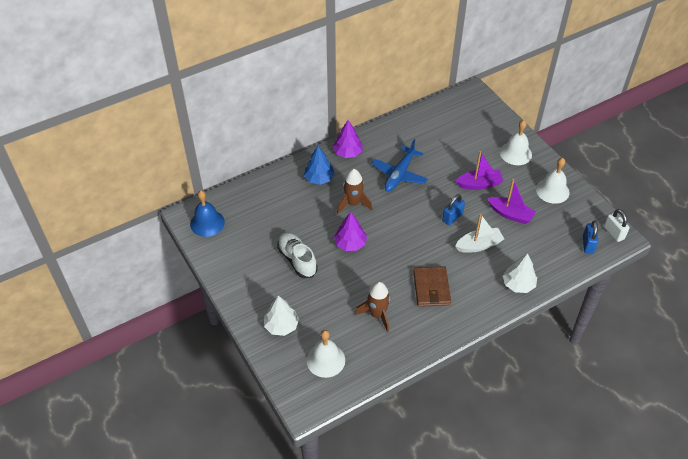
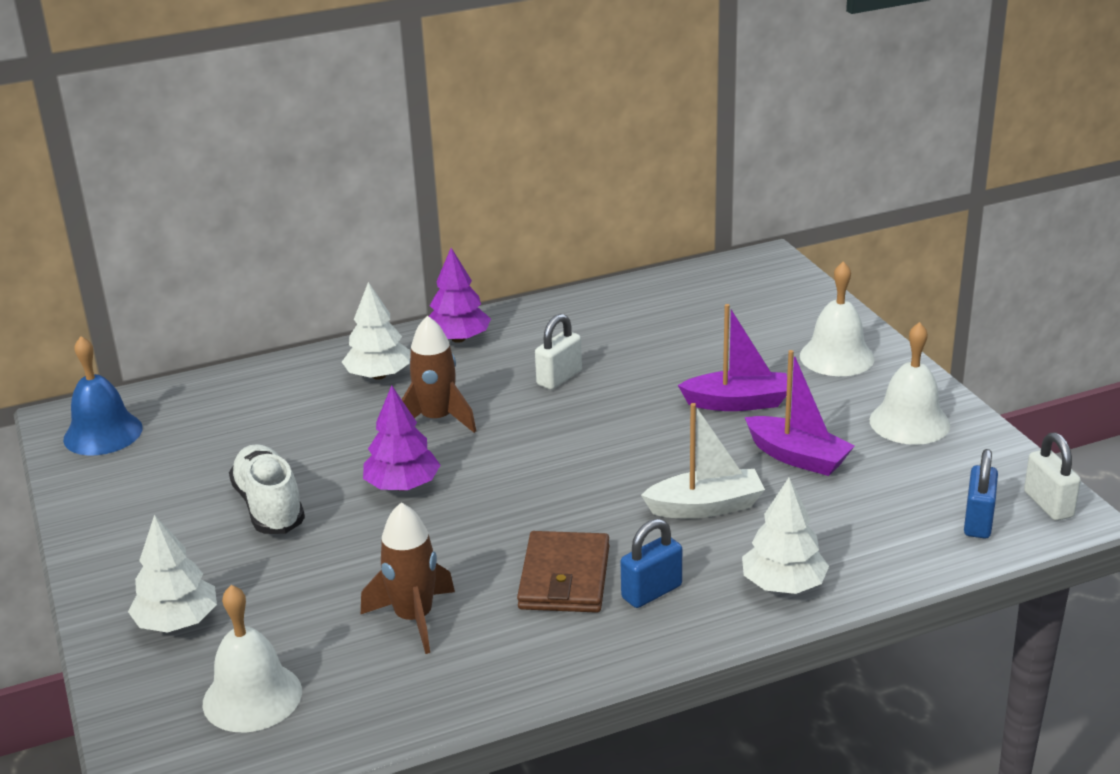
camera: 10 degrees right, 20 degrees down
blue tree [304,146,335,185] -> white tree [342,282,411,380]
blue plane [372,139,428,192] -> white padlock [535,314,582,390]
blue padlock [442,194,465,225] -> blue padlock moved to [621,518,682,608]

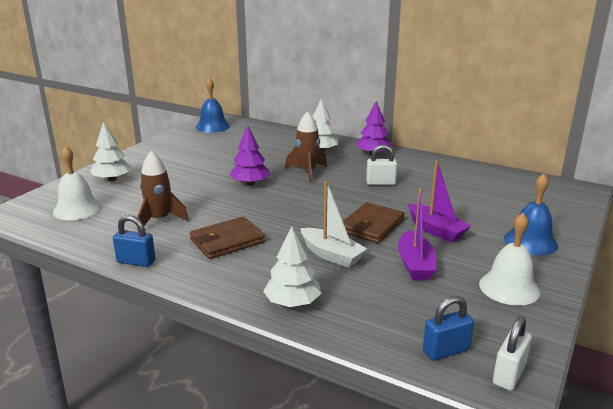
camera: 50 degrees right, 5 degrees down
white shoe [229,444,305,534] -> none
blue padlock [621,518,682,608] -> blue padlock moved to [113,215,155,267]
white bell [800,261,875,376] -> blue bell [504,174,558,256]
none -> brown wallet [343,202,405,244]

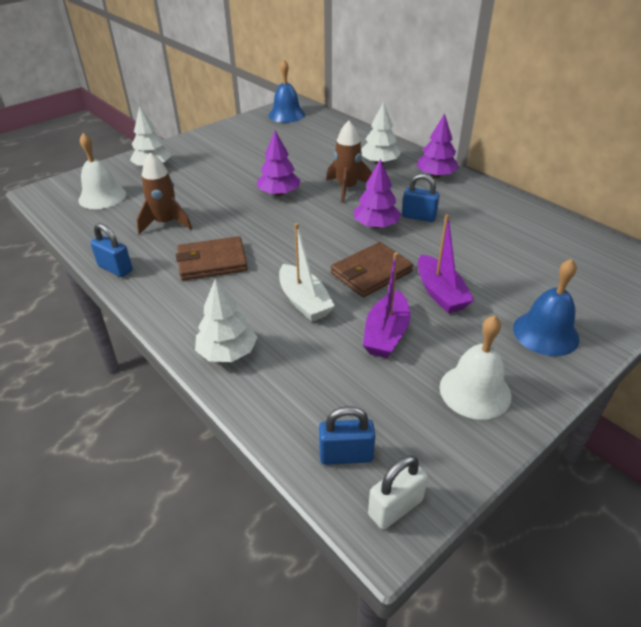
camera: 20 degrees right, 15 degrees up
white padlock [366,145,397,185] -> blue padlock [402,174,440,222]
none -> purple tree [354,159,401,228]

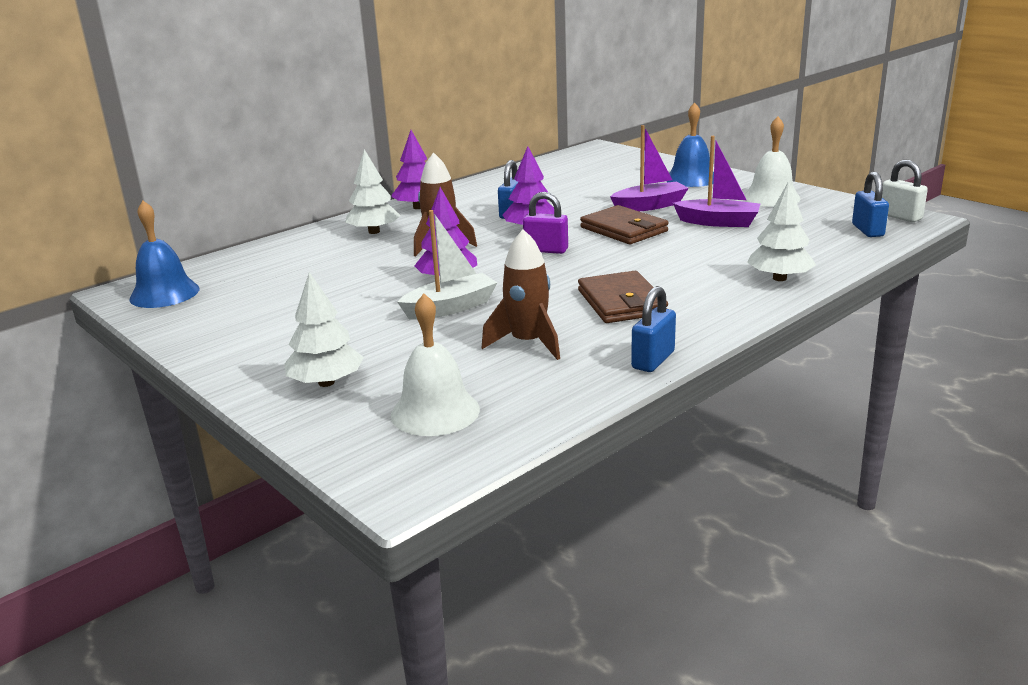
camera: 90 degrees left, 15 degrees down
white boat [279,223,335,322] -> white boat moved to [398,210,497,320]
none -> purple padlock [523,192,568,254]

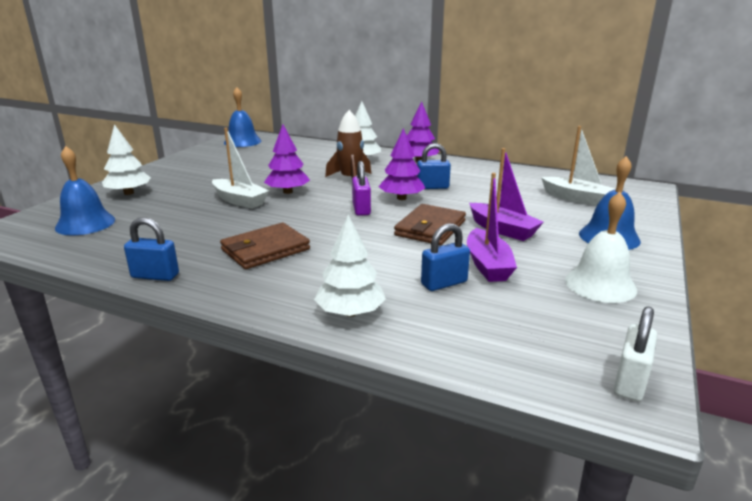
camera: 65 degrees right, 0 degrees up
white bell [391,294,480,436] -> blue bell [55,146,115,235]
brown rocket [482,229,560,360] -> none
blue padlock [852,172,889,237] -> blue padlock moved to [421,223,470,291]
none -> white boat [541,126,615,206]

